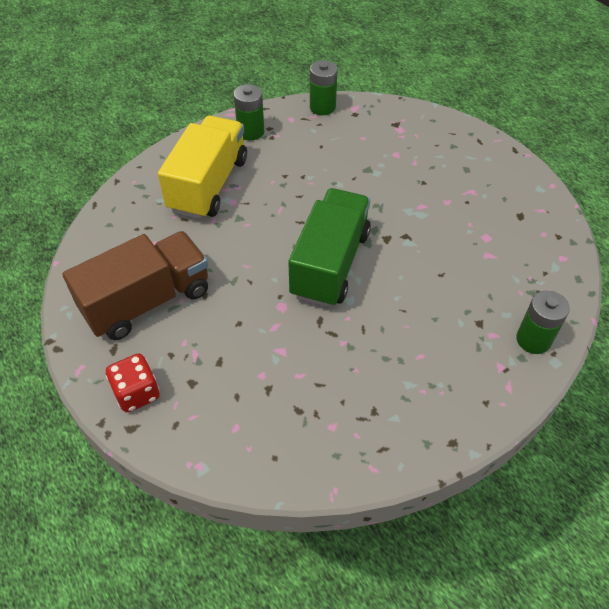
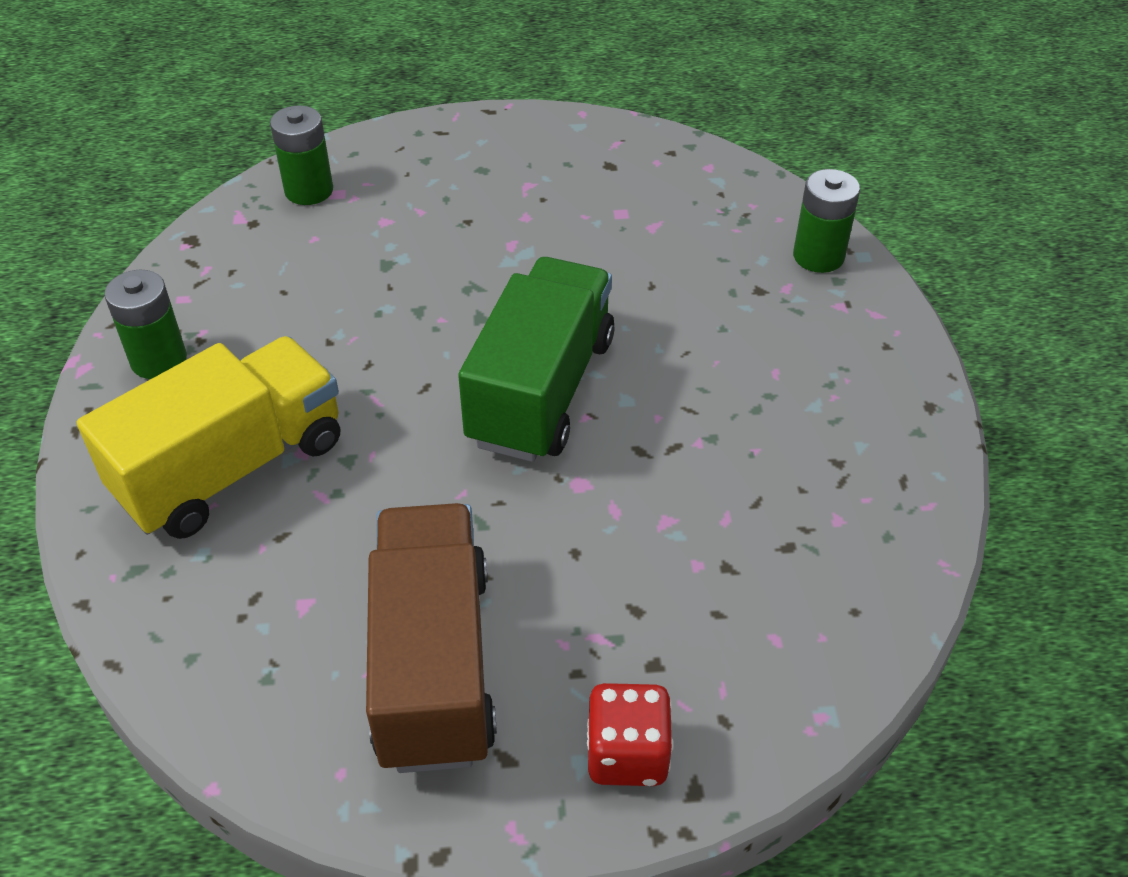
camera: 60 degrees left, 5 degrees down
yellow truck [158,115,247,219] -> yellow truck turned 90 degrees clockwise [77,336,340,539]
green truck [288,188,371,307] -> green truck turned 60 degrees clockwise [458,257,615,462]
green battery [310,60,338,115] -> green battery moved to [270,105,333,205]

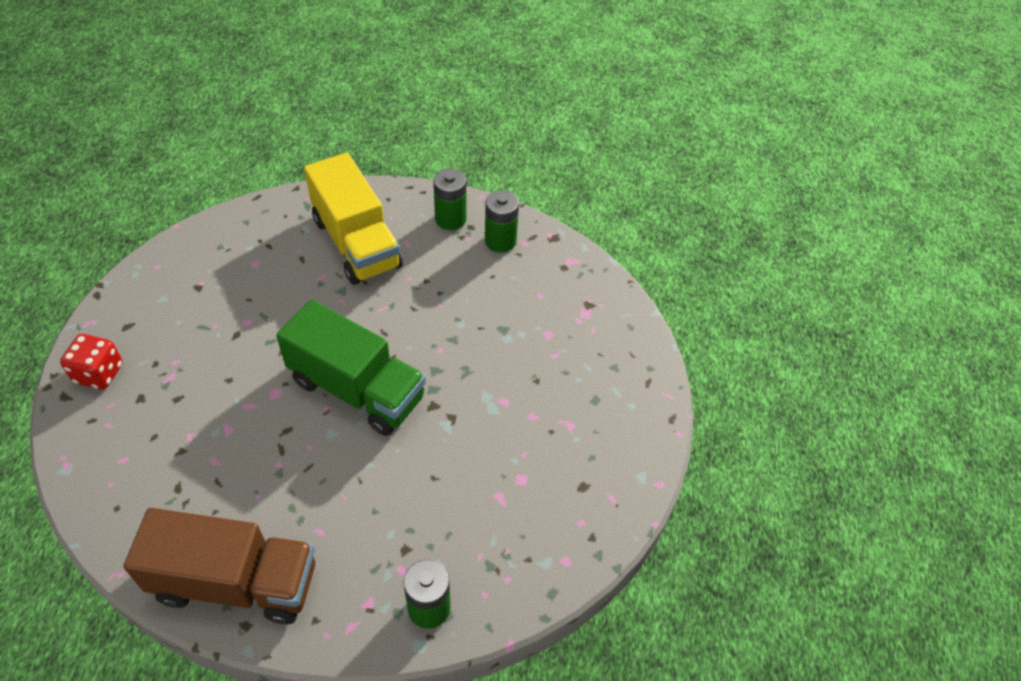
camera: 100 degrees right, 5 degrees up
green battery [270,105,333,205] -> green battery moved to [485,190,519,252]
brown truck [366,503,497,773] -> brown truck moved to [123,508,315,624]

